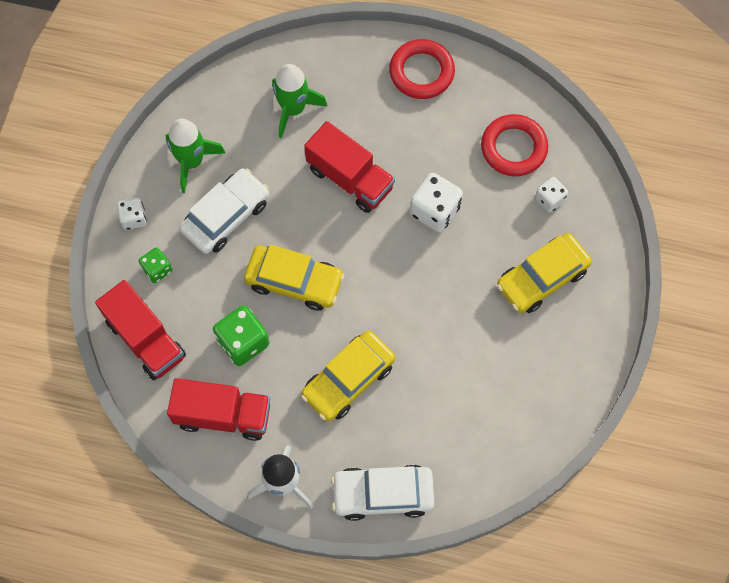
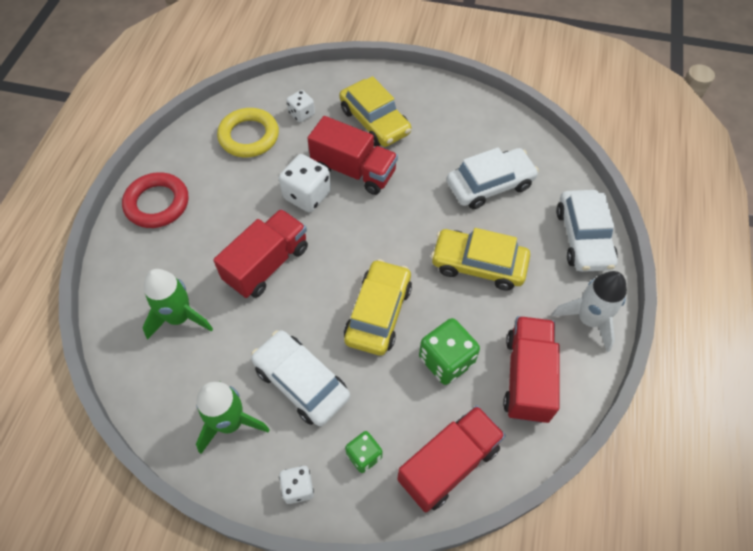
camera: 90 degrees left, 10 degrees down
yellow car [301,330,395,421] -> yellow car turned 150 degrees clockwise [431,228,530,291]
red ring [481,114,548,176] -> yellow ring [217,108,279,158]
none -> red truck [307,116,398,195]
none -> white car [447,147,539,209]

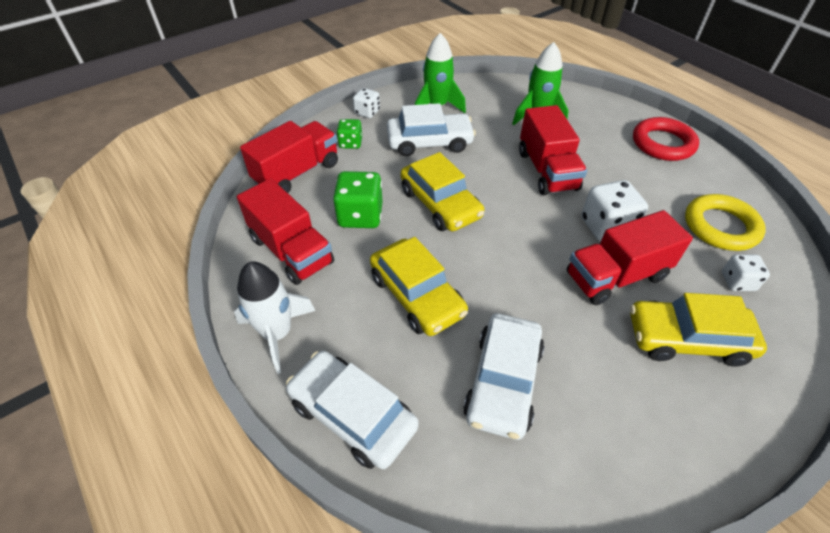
camera: 130 degrees right, 10 degrees down
red truck [397,405,506,513] -> red truck turned 135 degrees counterclockwise [240,121,338,193]
yellow car [431,228,530,291] -> yellow car turned 90 degrees clockwise [370,237,468,336]

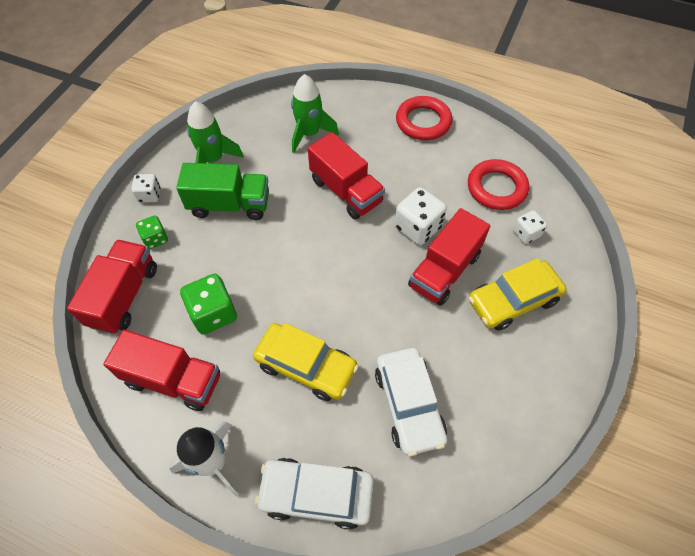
camera: 30 degrees left, 10 degrees up
white car [387,103,476,156] -> green truck [176,163,269,220]
yellow car [400,152,485,231] -> none
yellow ring [685,194,766,251] -> red ring [468,159,529,210]

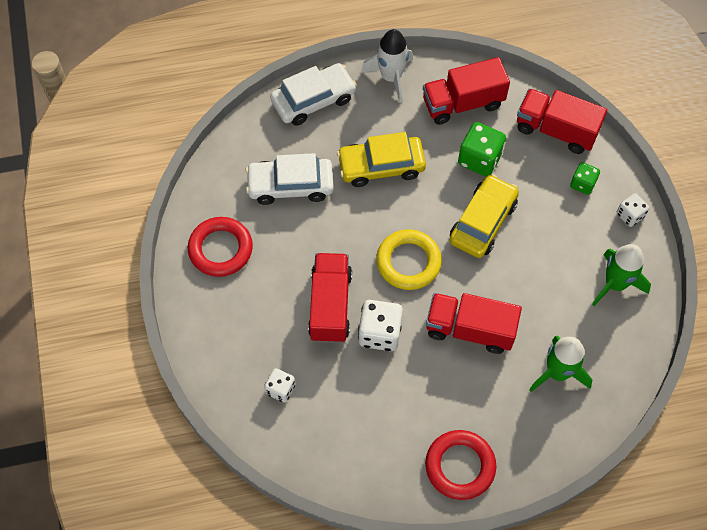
camera: 145 degrees right, 5 degrees up
red truck [67,240,157,334] -> red truck turned 135 degrees clockwise [517,89,607,154]
green truck [176,163,269,220] -> none
white car [375,348,447,456] -> white car turned 45 degrees counterclockwise [246,153,334,205]
red ring [468,159,529,210] -> red ring moved to [188,217,253,277]
yellow car [469,258,567,331] -> yellow car moved to [449,174,519,258]
none -> yellow ring [376,230,442,290]

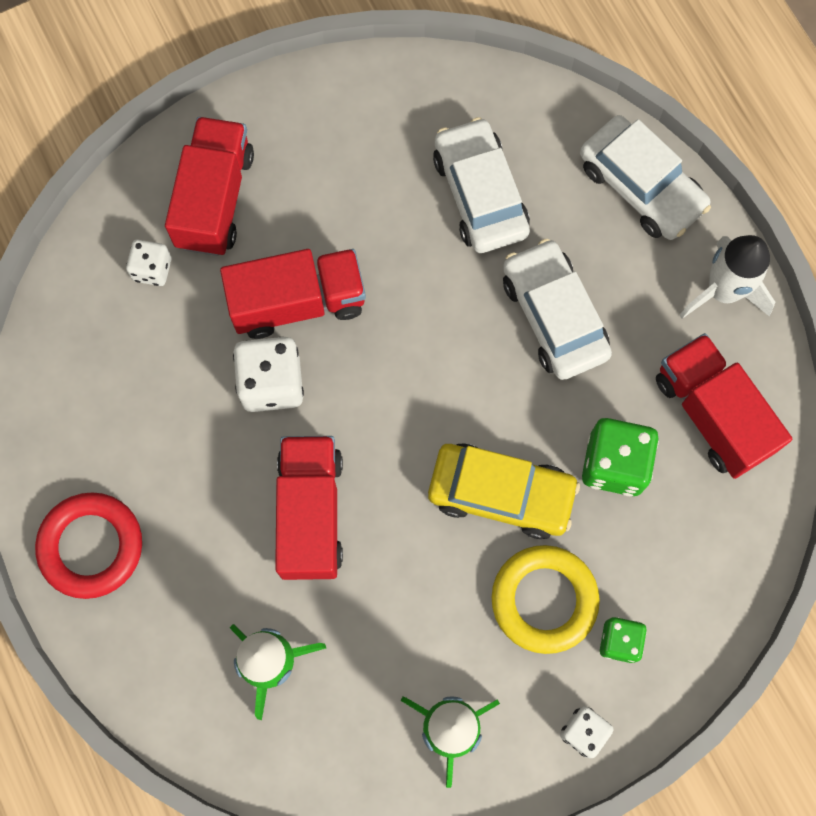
camera: 75 degrees right, 10 degrees up
red ring [188,217,253,277] -> none
yellow car [337,132,426,187] -> white car [503,239,612,380]
yellow ring [376,230,442,290] -> yellow ring moved to [492,545,600,654]
red truck [517,89,607,154] -> red truck moved to [165,117,254,256]

